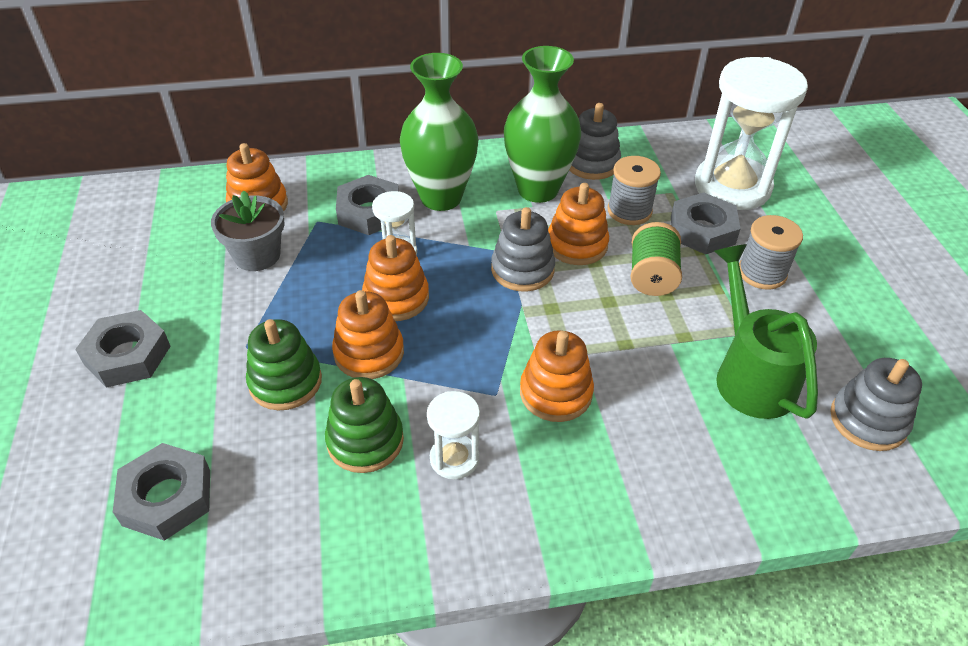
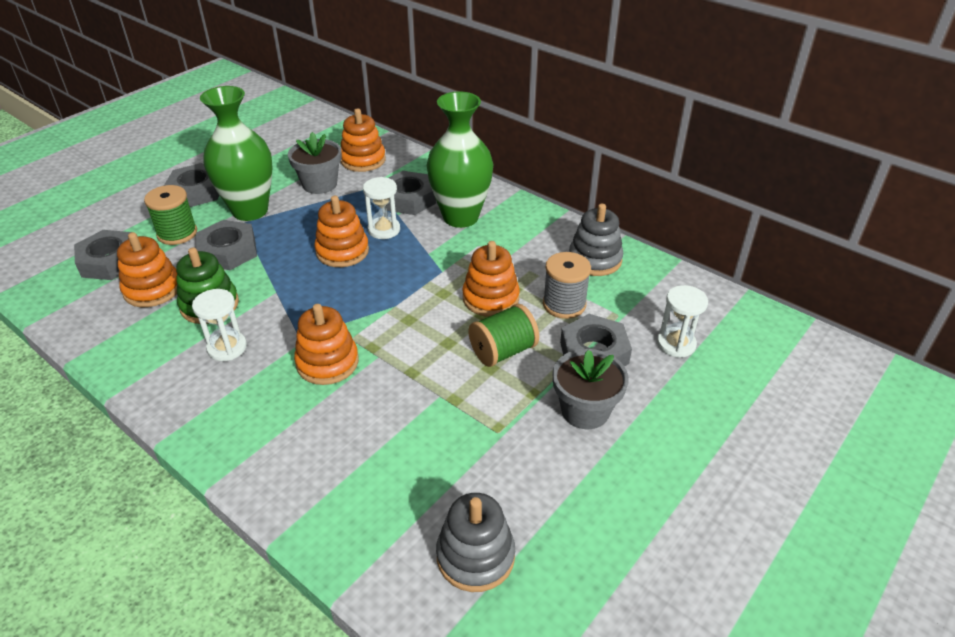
camera: 50 degrees right, 5 degrees down
green stacking toy [246,319,322,410] -> grey nut [196,220,257,270]
orange stacking toy [332,290,404,379] -> orange stacking toy moved to [117,232,177,307]
grey stacking toy [491,207,555,292] -> none
green vase [504,46,581,203] -> green vase moved to [200,86,272,221]
white hourglass [695,57,808,210] -> white hourglass [657,285,708,358], size x0.48
green watering can [714,244,818,419] -> none
grey spool [739,215,803,290] -> grey flower pot [553,349,629,429]
none -> green spool [144,185,197,245]

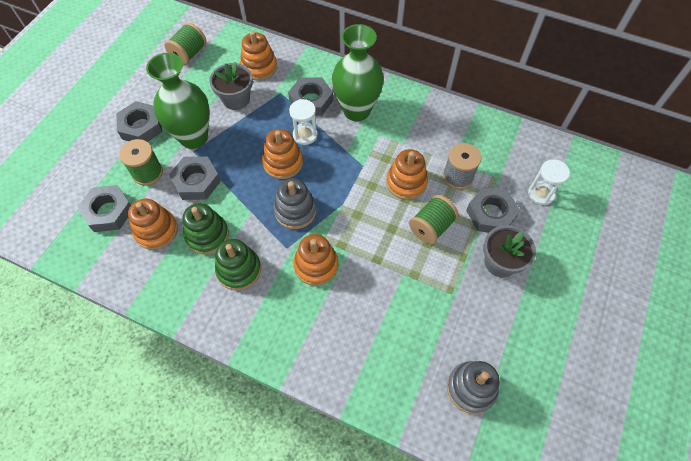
camera: 15 degrees left, 20 degrees up
white hourglass [192,289,247,361] -> green stacking toy [215,239,261,290]
grey stacking toy [569,204,623,276] -> grey stacking toy moved to [274,178,317,229]
none -> green spool [164,22,207,65]

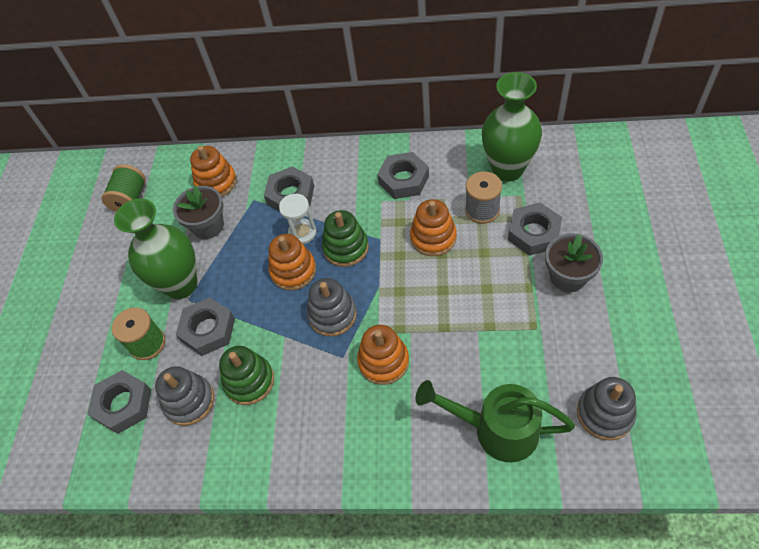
camera: 15 degrees left, 5 degrees down
grey nut [116,101,162,142] -> grey nut moved to [377,152,429,199]
orange stacking toy [128,198,178,250] -> grey stacking toy [155,366,214,426]
green stacking toy [215,239,261,290] -> green stacking toy moved to [322,210,369,267]
green vase [332,24,384,121] -> green vase moved to [482,72,542,181]
green spool [409,195,459,244] -> none
white hourglass [528,159,570,205] -> none
none -> green watering can [415,380,575,462]

